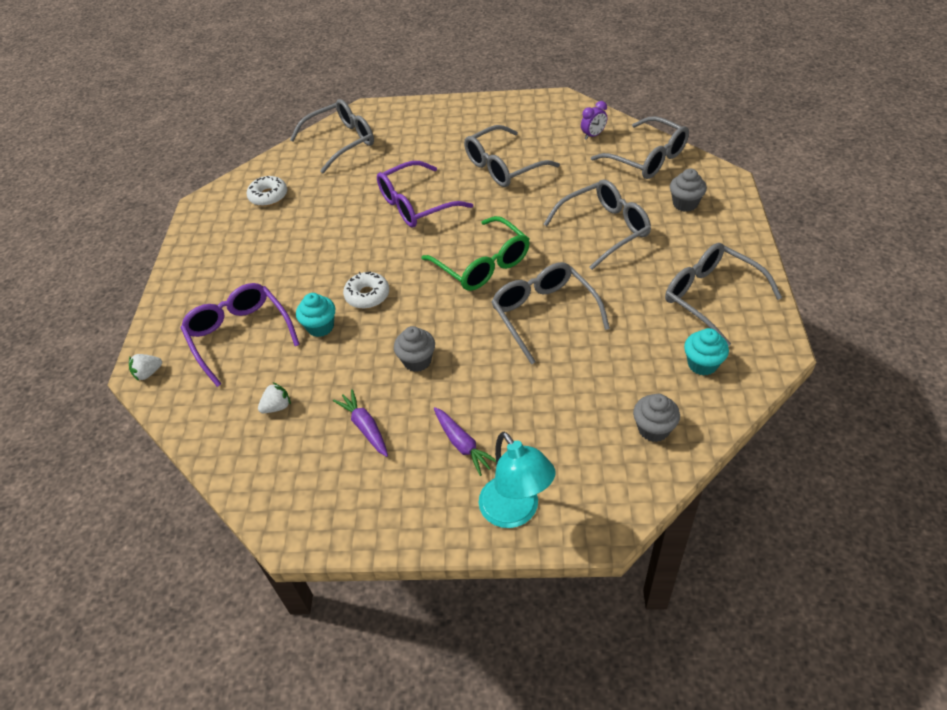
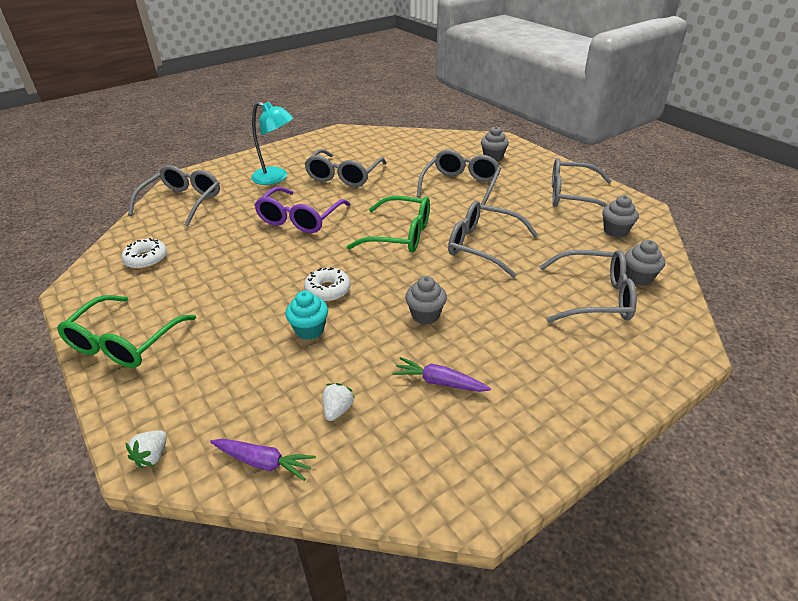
camera: 40 degrees left, 10 degrees down
purple glasses [181,283,300,387] -> none
purple carrot [434,407,496,476] -> purple carrot moved to [210,439,316,481]
turquoise lamp [479,432,555,528] -> turquoise lamp moved to [251,102,293,185]
purple clock [581,101,607,140] -> none
grey glasses [591,116,689,179] -> grey glasses moved to [539,250,637,323]
turquoise cupcake [684,328,729,376] -> grey cupcake [602,195,639,237]
none -> green glasses [57,295,196,368]

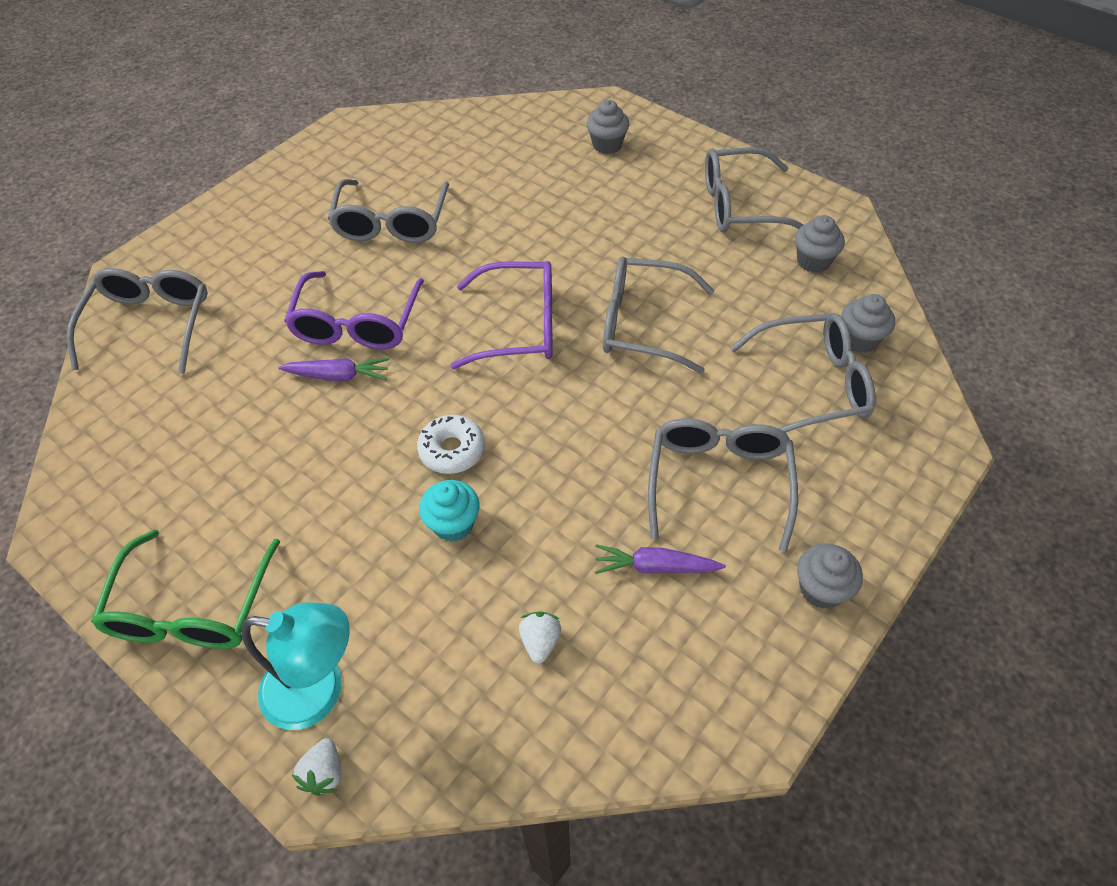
camera: 15 degrees left, 15 degrees up
white donut [121,238,167,269] -> none
purple carrot [210,439,316,481] -> purple carrot moved to [278,358,390,381]
turquoise lamp [251,102,293,185] -> turquoise lamp moved to [242,602,350,730]
green glasses [347,196,430,253] -> purple glasses [451,261,553,369]
grey cupcake [405,276,447,324] -> grey cupcake moved to [797,544,863,609]
grey glasses [417,150,501,205] -> grey glasses moved to [648,418,798,552]

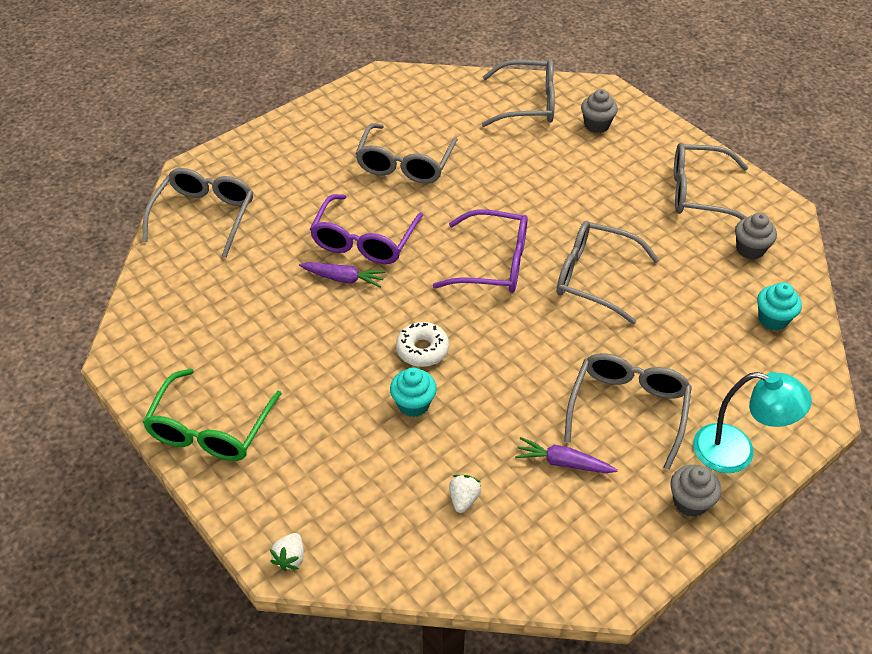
camera: 10 degrees right, 5 degrees down
turquoise lamp [242,602,350,730] -> turquoise lamp moved to [693,372,812,473]
grey glasses [730,313,876,433] -> grey glasses moved to [482,59,555,127]
grey cupcake [841,294,895,353] -> turquoise cupcake [757,282,802,330]

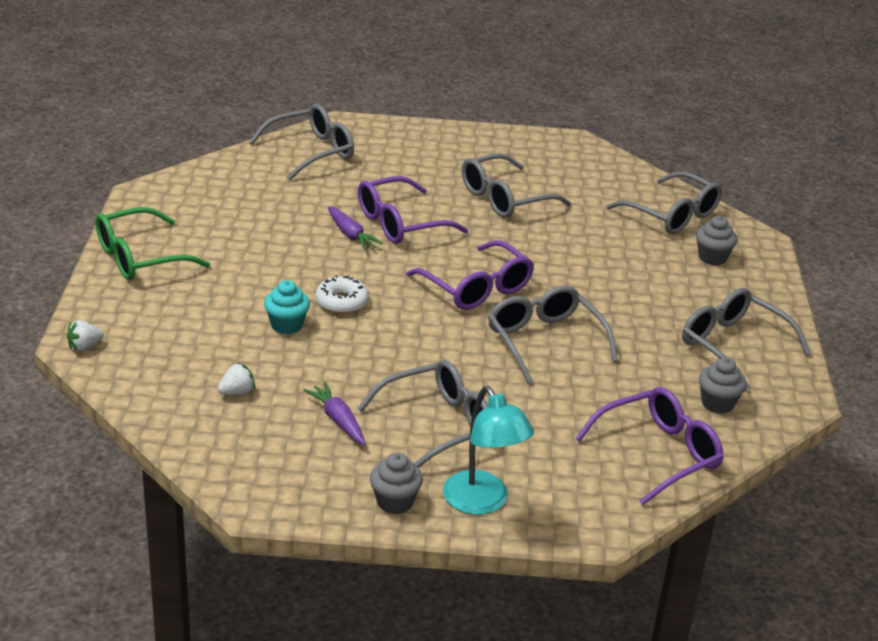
camera: 40 degrees right, 15 degrees down
turquoise cupcake [757,282,802,330] -> purple glasses [575,387,724,505]

